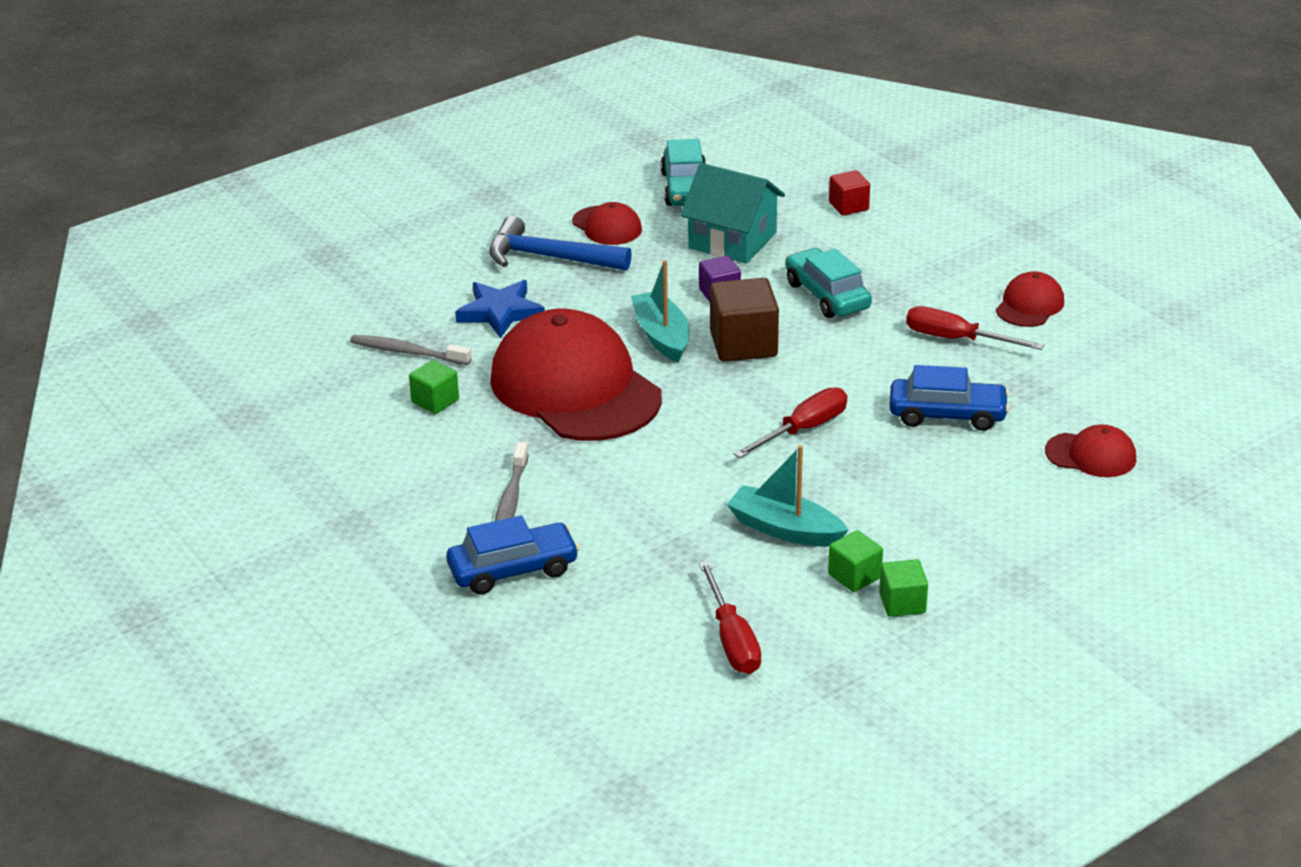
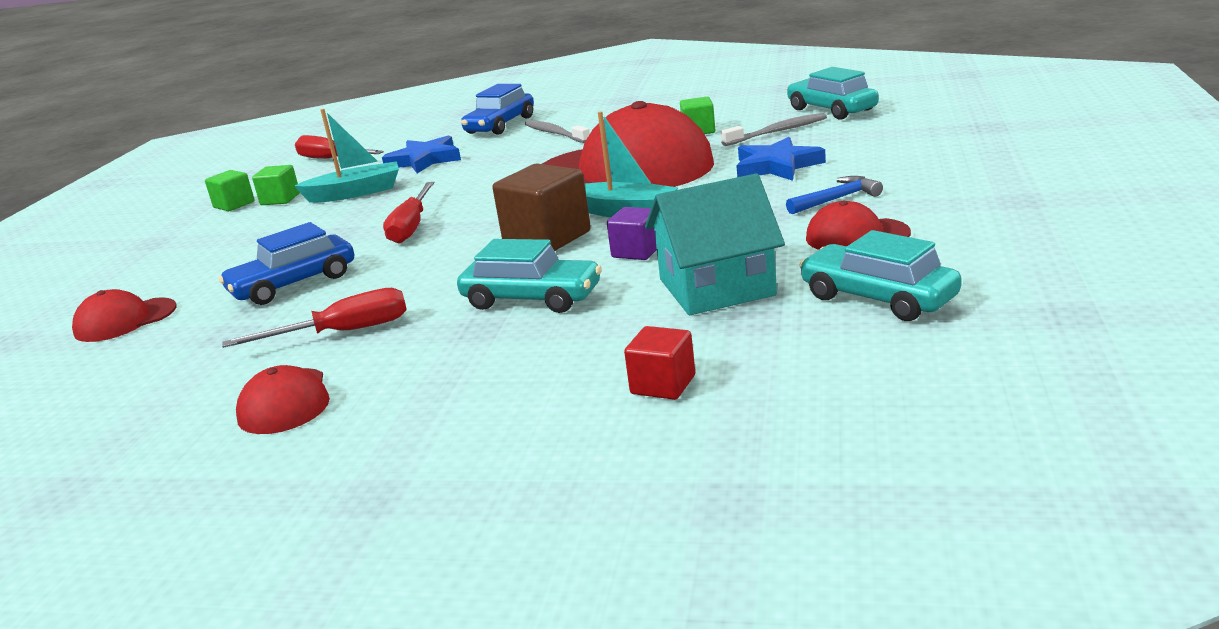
camera: 140 degrees right, 10 degrees down
blue hammer [489,216,632,271] -> blue hammer [786,176,883,214], size x0.57
none -> blue star [382,135,461,173]
none -> turquoise car [787,67,879,120]

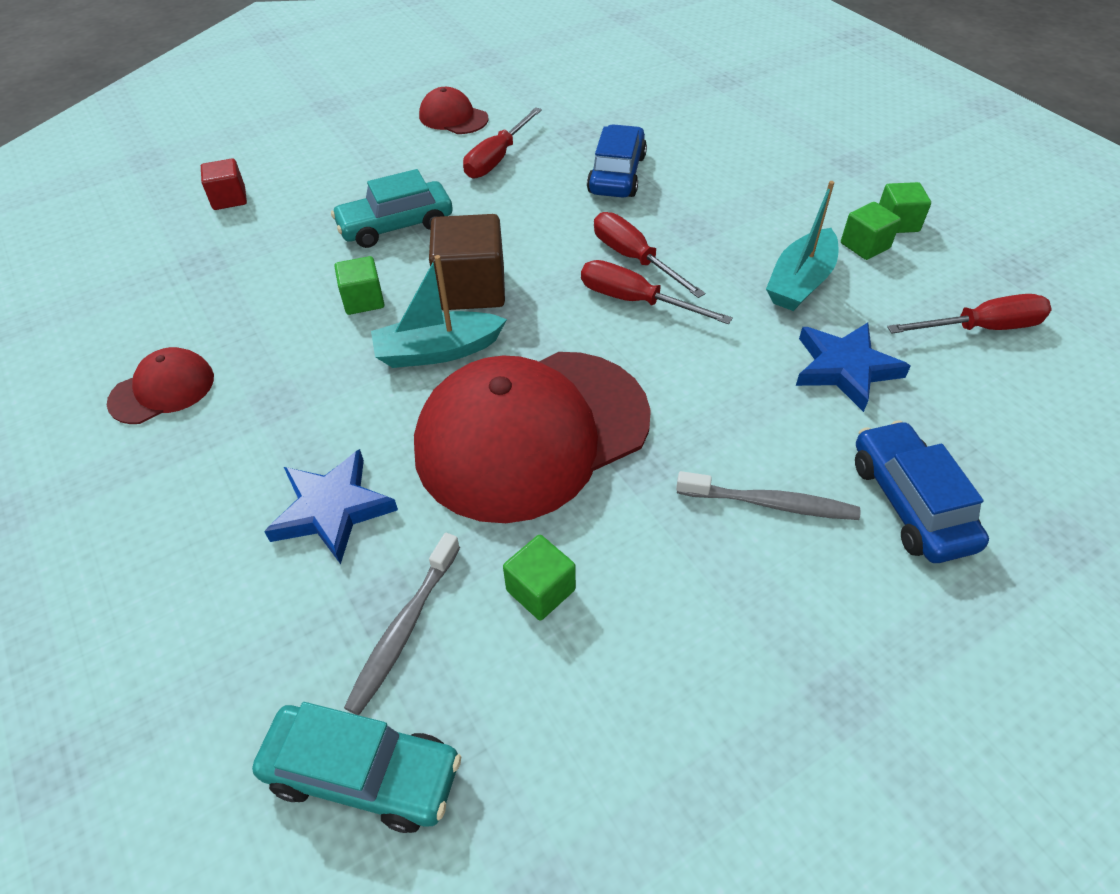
camera: 135 degrees right, 25 degrees up
red cap [72,289,176,342] -> none
purple cube [607,207,657,260] -> green cube [334,256,384,315]
turquoise house [645,173,785,315] -> none
blue hammer [786,176,883,214] -> none
turquoise car [799,230,962,321] -> none
none -> red screwdriver [581,260,733,324]

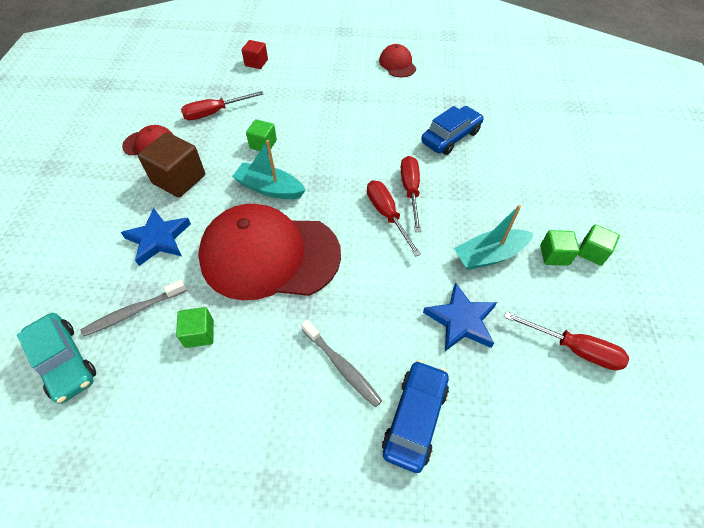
camera: 35 degrees right, 5 degrees up
turquoise car [331,169,453,248] -> none
brown cube [429,214,505,310] -> brown cube moved to [138,132,205,198]
red screwdriver [463,107,542,179] -> red screwdriver moved to [181,91,263,120]

